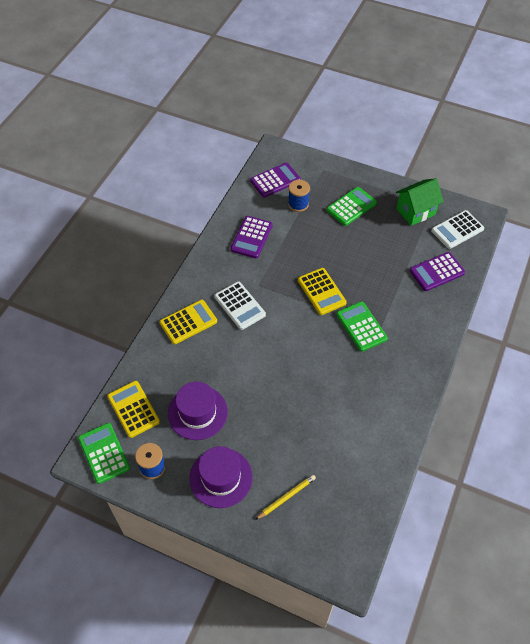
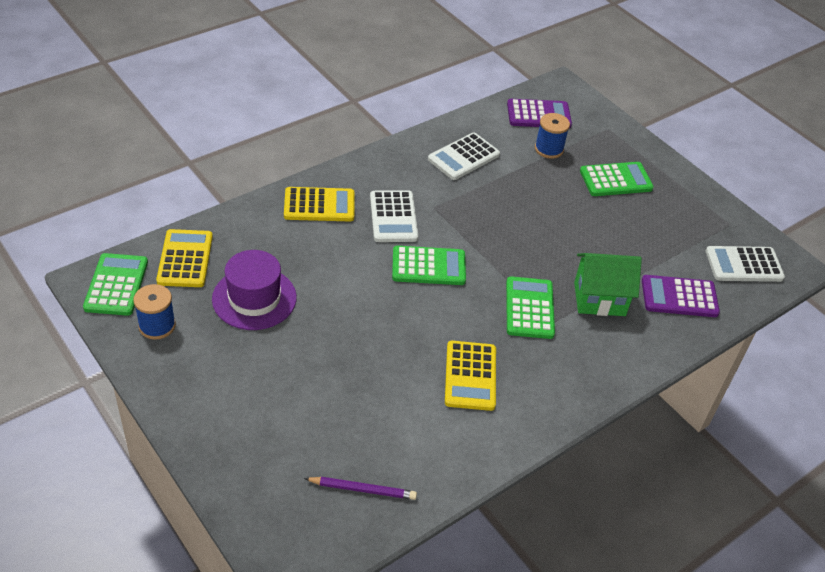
camera: 25 degrees right, 10 degrees down
purple hat [189,446,253,508] -> none
purple calculator [231,216,272,258] -> white calculator [428,132,500,180]
yellow pencil [255,475,316,520] -> none
yellow calculator [298,268,347,315] -> yellow calculator moved to [445,341,496,411]
green house [396,178,444,226] -> green house moved to [574,253,642,316]
none -> purple pencil [304,477,417,500]
none -> green calculator [392,246,466,285]

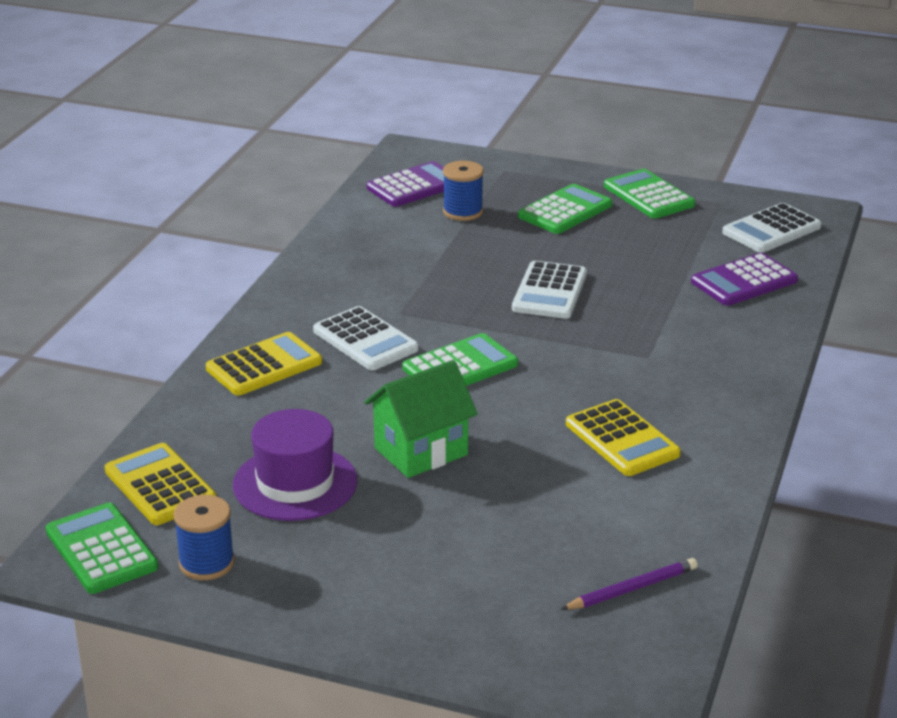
camera: 30 degrees left, 15 degrees down
white calculator [428,132,500,180] -> white calculator moved to [512,261,587,319]
green calculator [506,276,555,339] -> green calculator moved to [604,169,695,219]
green house [574,253,642,316] -> green house moved to [365,360,478,478]

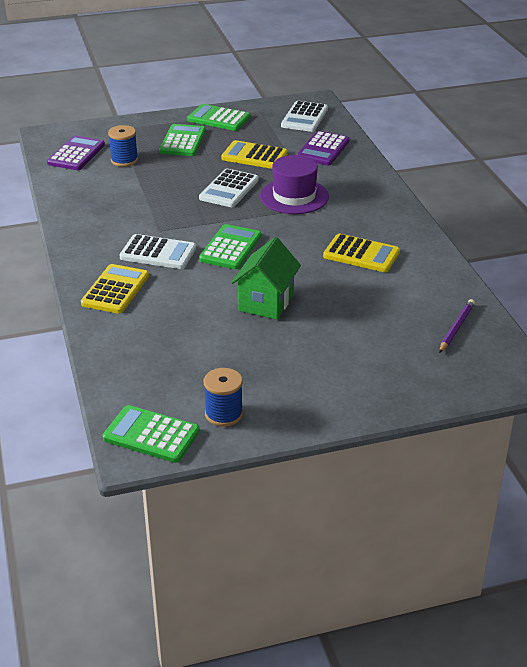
camera: 35 degrees left, 5 degrees up
yellow calculator [105,443,216,525] -> yellow calculator moved to [221,140,288,169]
purple hat [233,409,357,521] -> purple hat moved to [260,155,329,214]
white calculator [512,261,587,319] -> white calculator turned 45 degrees clockwise [199,169,259,207]

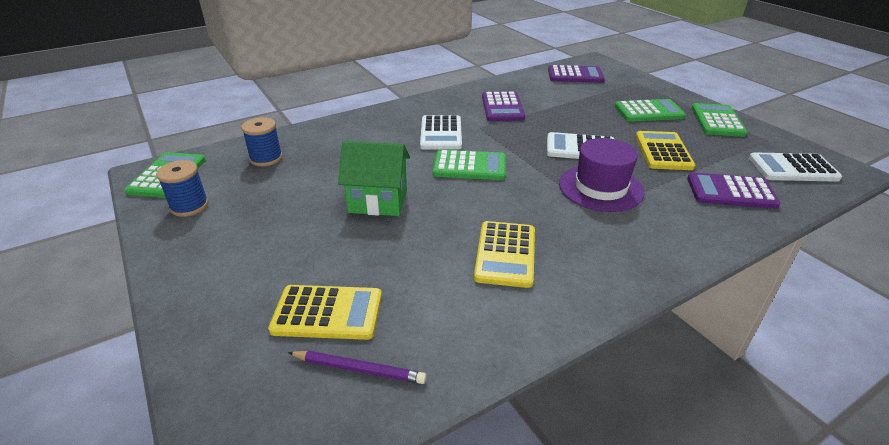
camera: 75 degrees right, 0 degrees up
yellow calculator [81,264,149,314] -> yellow calculator moved to [268,285,382,340]
blue spool [108,125,138,167] -> blue spool moved to [241,117,282,166]
none -> purple calculator [482,91,525,121]

